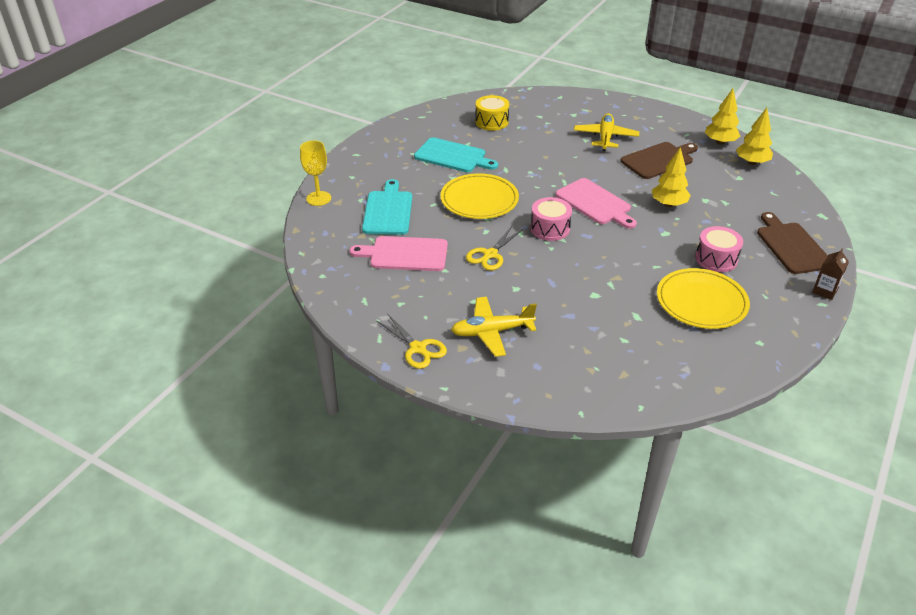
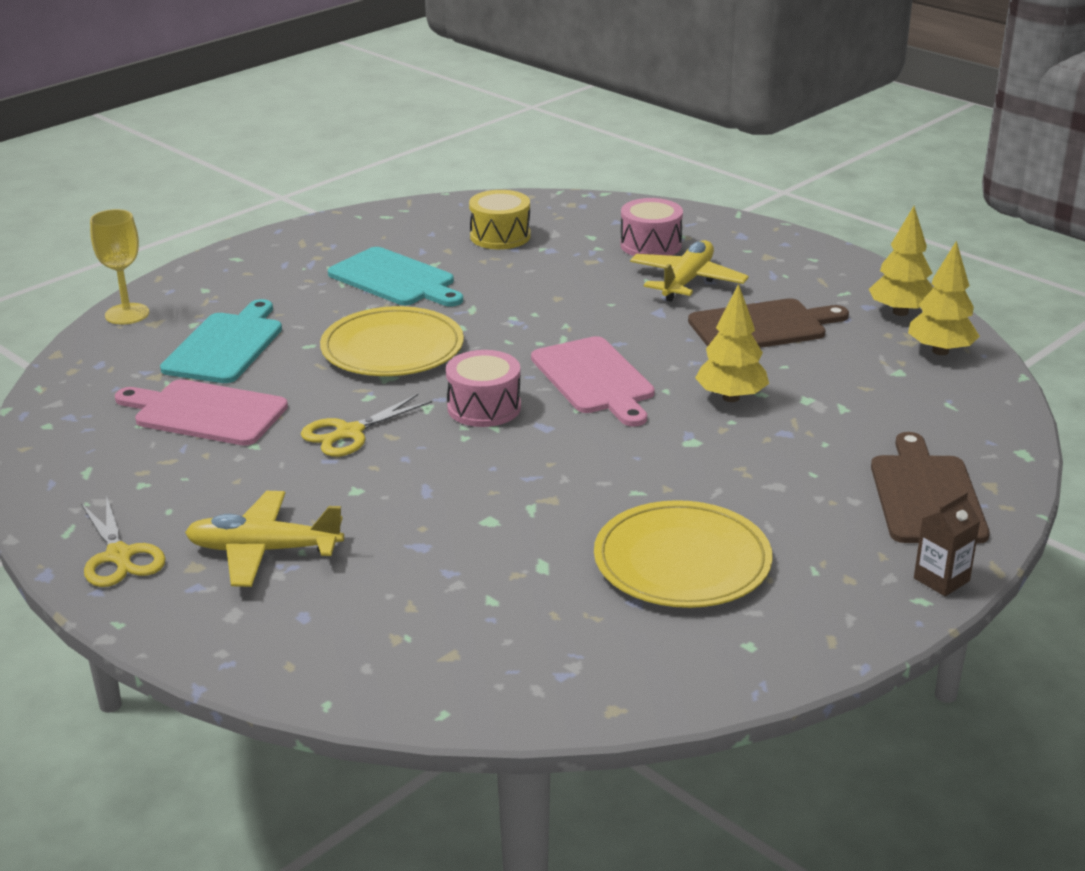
camera: 15 degrees right, 10 degrees down
pink drum [695,226,743,272] -> pink drum moved to [620,198,683,256]

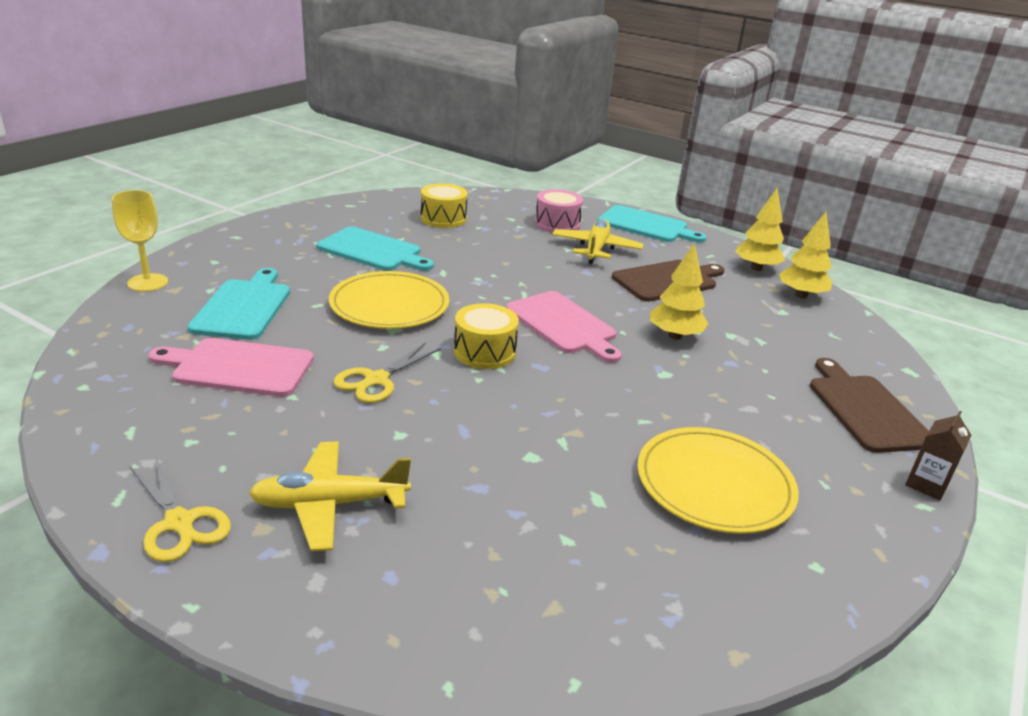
camera: 15 degrees left, 0 degrees up
pink drum [446,350,521,427] -> yellow drum [454,303,519,369]
none -> turquoise cutting board [598,205,707,243]

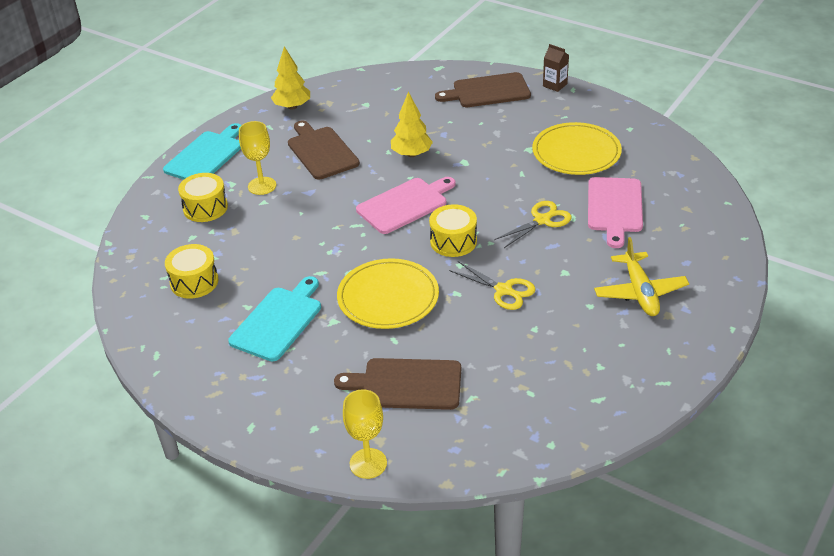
camera: 85 degrees left, 10 degrees up
yellow scissors [130,458,231,562] -> yellow scissors moved to [494,201,572,248]
pink cutting board [148,338,314,397] -> pink cutting board moved to [588,177,643,248]
turquoise cutting board [187,268,290,340] -> brown cutting board [334,358,461,410]
pink drum [535,189,583,233] -> yellow drum [178,173,228,222]
yellow plane [552,219,644,264] -> yellow goblet [239,121,276,195]
yellow tree [779,212,832,298] -> none

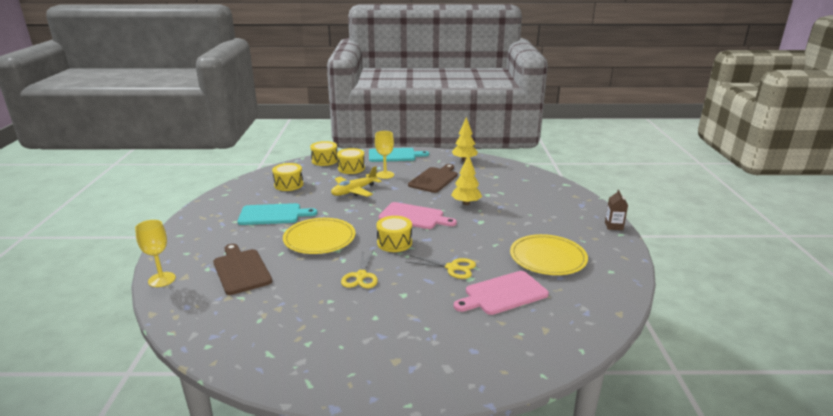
camera: 55 degrees right, 15 degrees down
brown cutting board [435,72,531,107] -> none
yellow plane [594,237,689,316] -> yellow plane moved to [331,166,382,197]
none -> yellow drum [310,141,338,166]

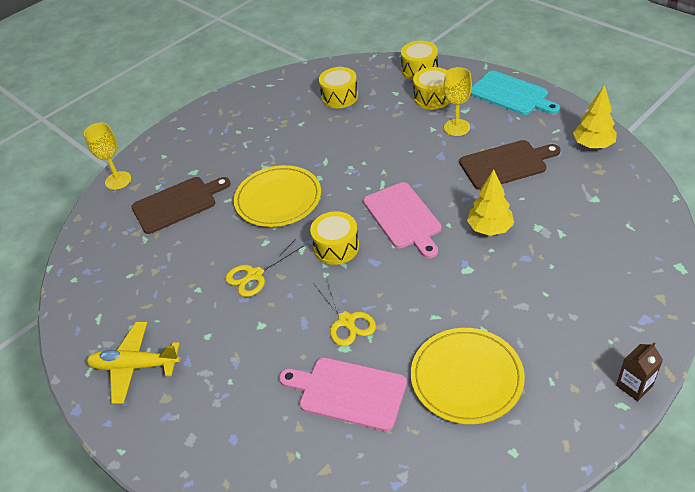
camera: 50 degrees right, 20 degrees up
brown cutting board [213,244,272,295] -> brown cutting board turned 45 degrees clockwise [131,177,231,234]
turquoise cutting board [238,203,317,225] -> none
yellow plane [331,166,382,197] -> yellow plane moved to [86,322,180,404]

